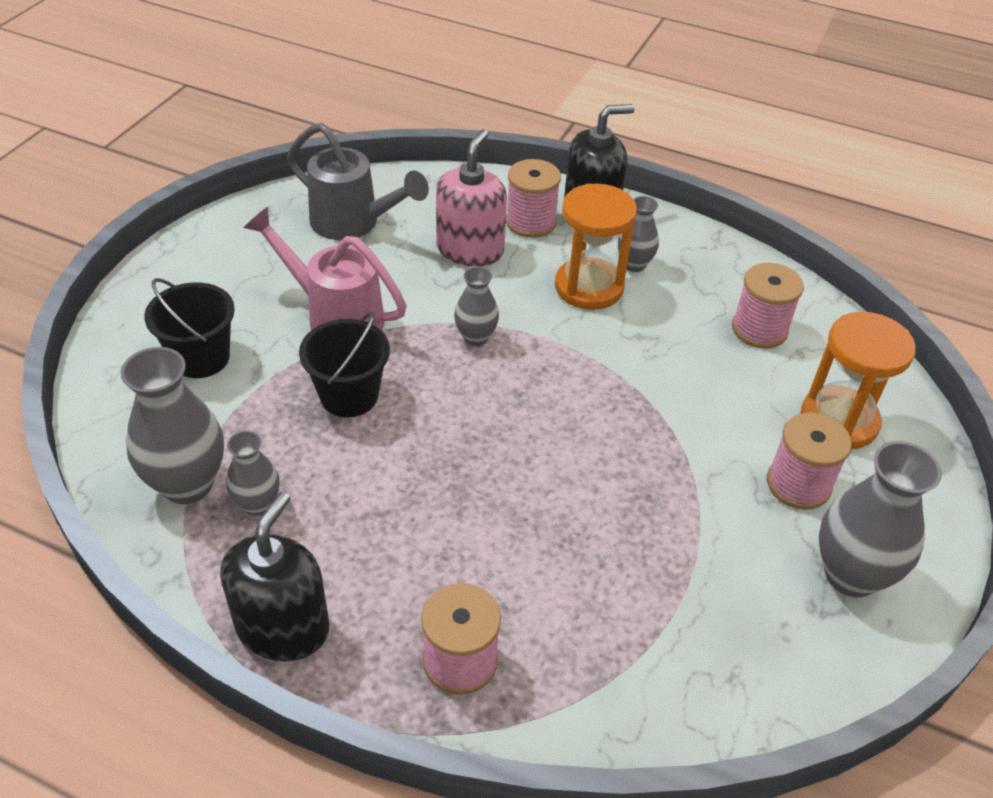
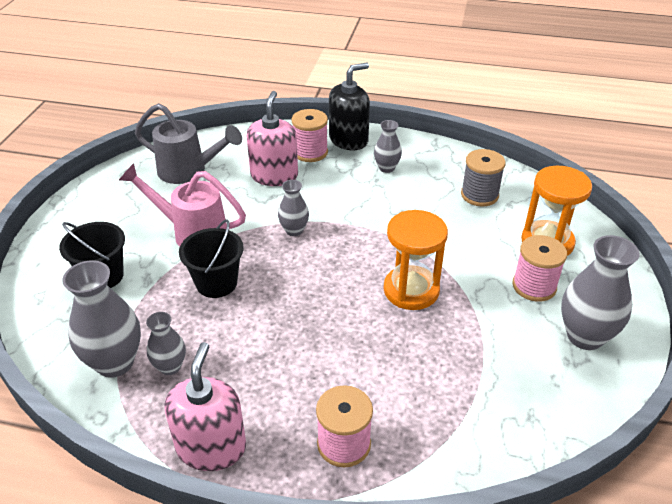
camera: 10 degrees left, 5 degrees down
black soap dispenser [220,492,329,662] -> pink soap dispenser [164,342,246,471]
orange hourglass [555,184,637,310] -> orange hourglass moved to [384,210,448,310]
pink spool [732,263,804,349] -> grey spool [461,149,506,207]

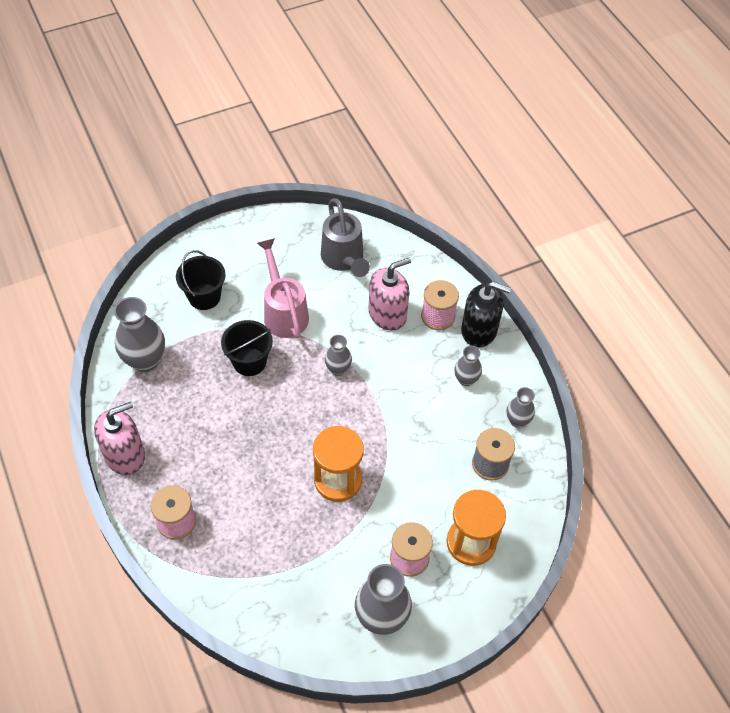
camera: 50 degrees right, 15 degrees up
grey vase [146,312,186,375] -> grey vase moved to [507,387,535,428]

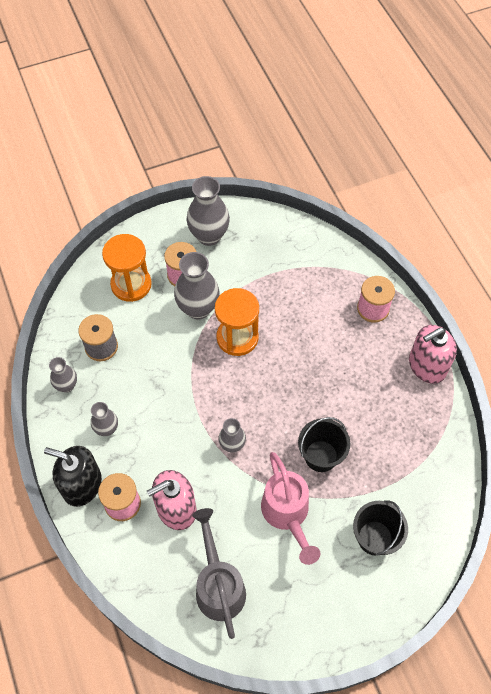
camera: 175 degrees left, 5 degrees up
grey vase [114,297,165,372] -> grey vase moved to [174,252,219,320]

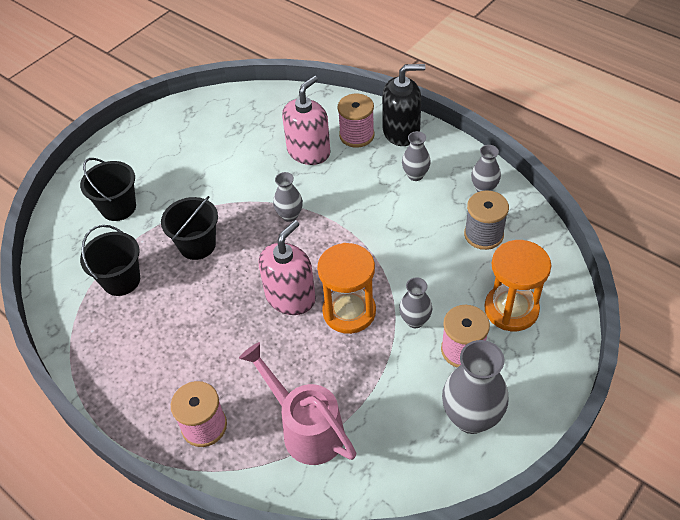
camera: 155 degrees right, 10 degrees down
grey vase [174,252,219,320] -> grey vase [399,277,432,328], size x0.56
grey watering can [192,508,246,639] -> none
pink watering can [261,452,320,565] -> pink watering can moved to [239,342,356,465]
pink soap dispenser [409,325,457,384] -> pink soap dispenser moved to [259,220,316,315]
none -> black bucket [80,225,140,296]

